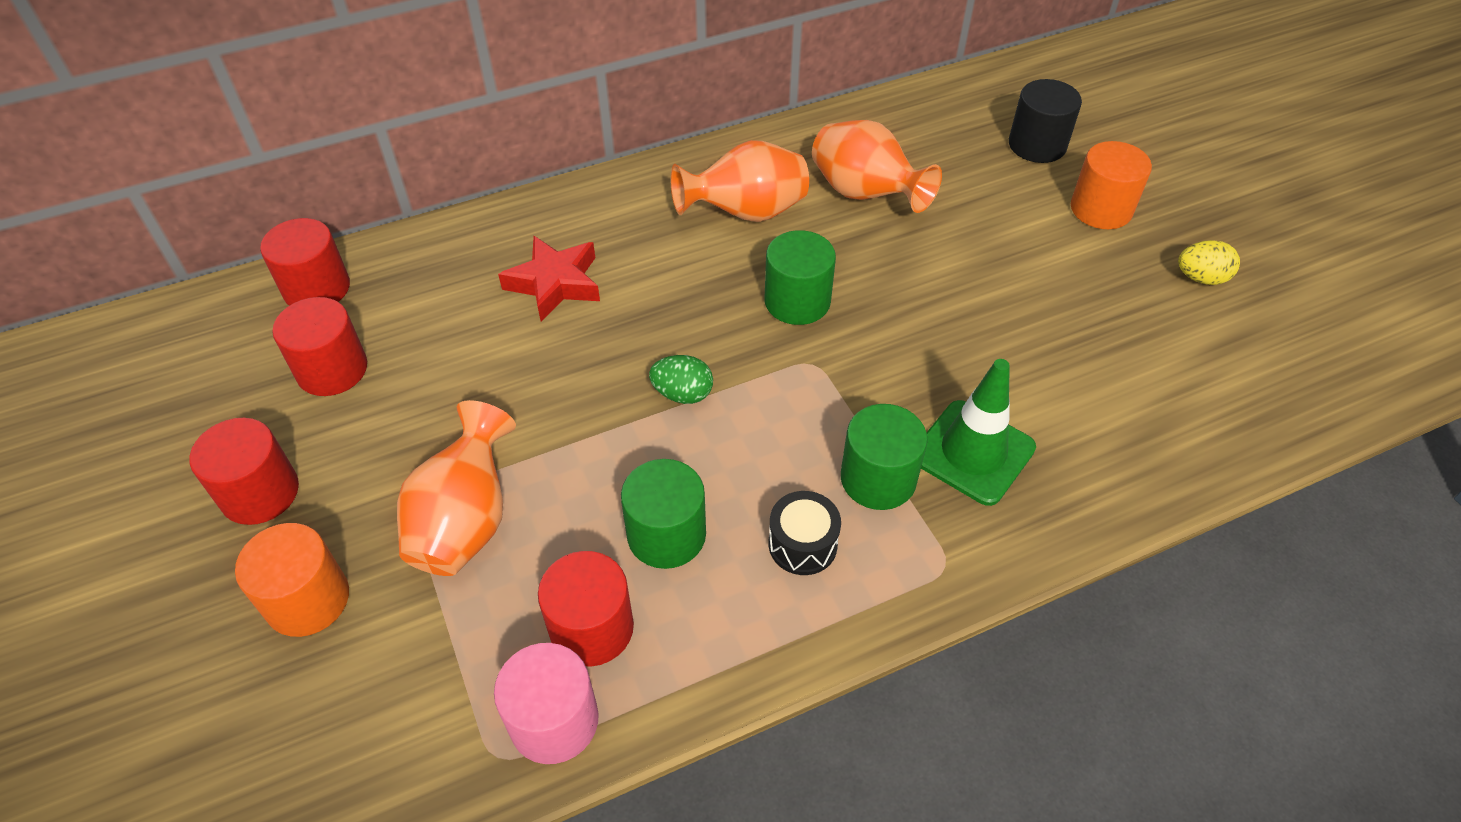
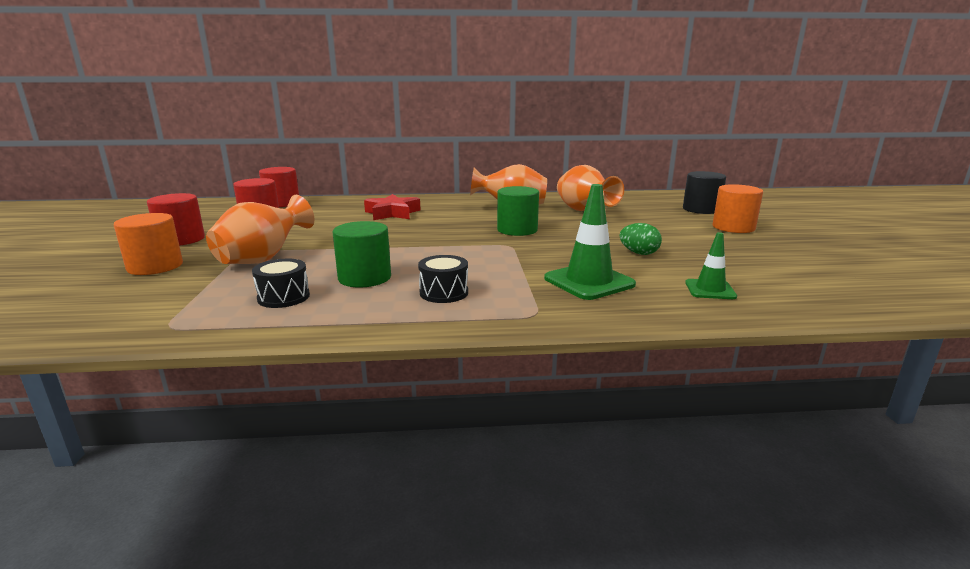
camera: 20 degrees right, 30 degrees down
pink cylinder [494,643,599,764] -> none
red cylinder [538,551,634,667] -> black drum [252,259,310,308]
green egg [649,355,713,404] -> green egg moved to [619,223,662,255]
green cylinder [841,404,928,510] -> none
yellow egg [1178,240,1240,285] -> none
none -> green traffic cone [685,232,737,299]

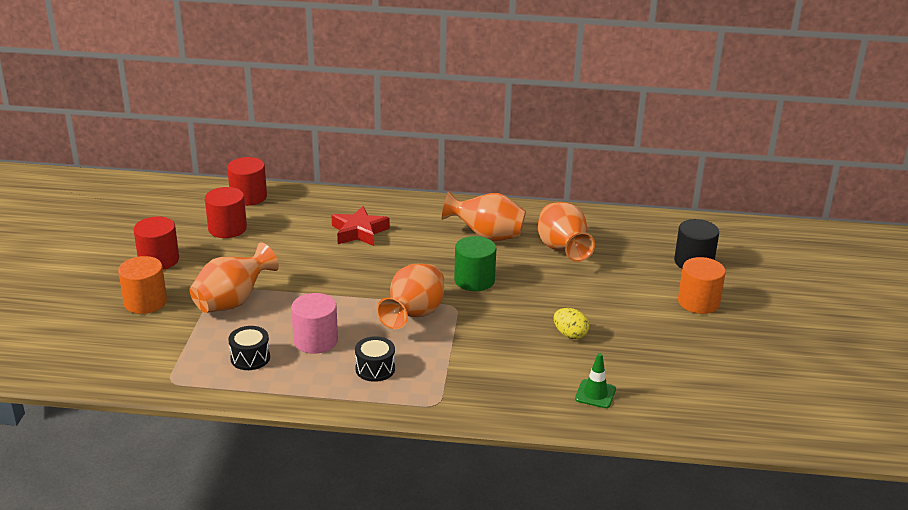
camera: 10 degrees right, 10 degrees up
green cylinder [333,221,391,287] -> pink cylinder [291,293,338,354]
green traffic cone [544,184,636,300] -> none
green egg [619,223,662,255] -> yellow egg [554,308,589,339]
none -> orange vase [376,264,444,329]

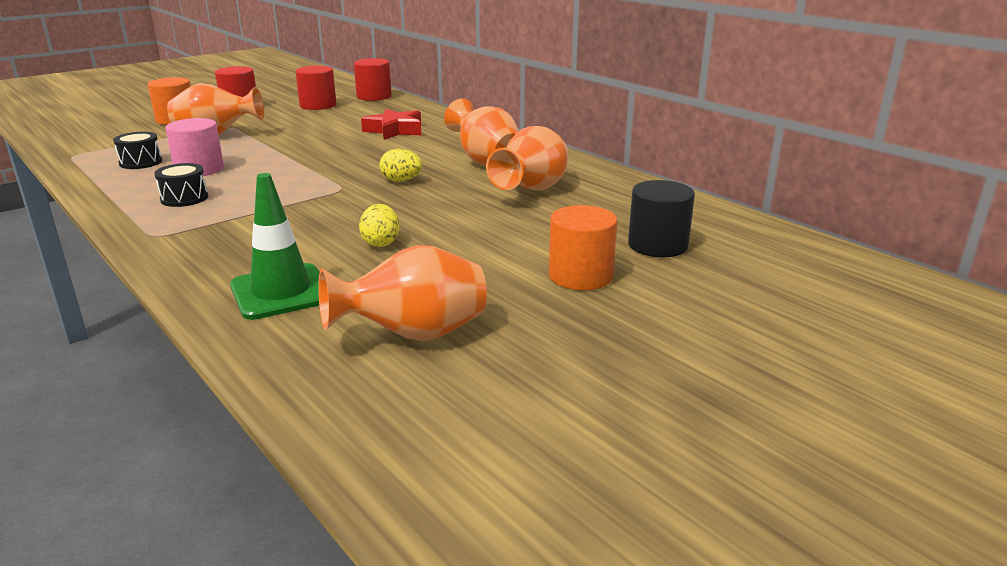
camera: 45 degrees right, 5 degrees down
orange vase [376,264,444,329] -> orange vase moved to [318,245,487,341]
green cylinder [454,236,496,291] -> yellow egg [379,149,422,182]
green traffic cone [575,353,616,408] -> green traffic cone [230,173,320,320], size x1.71

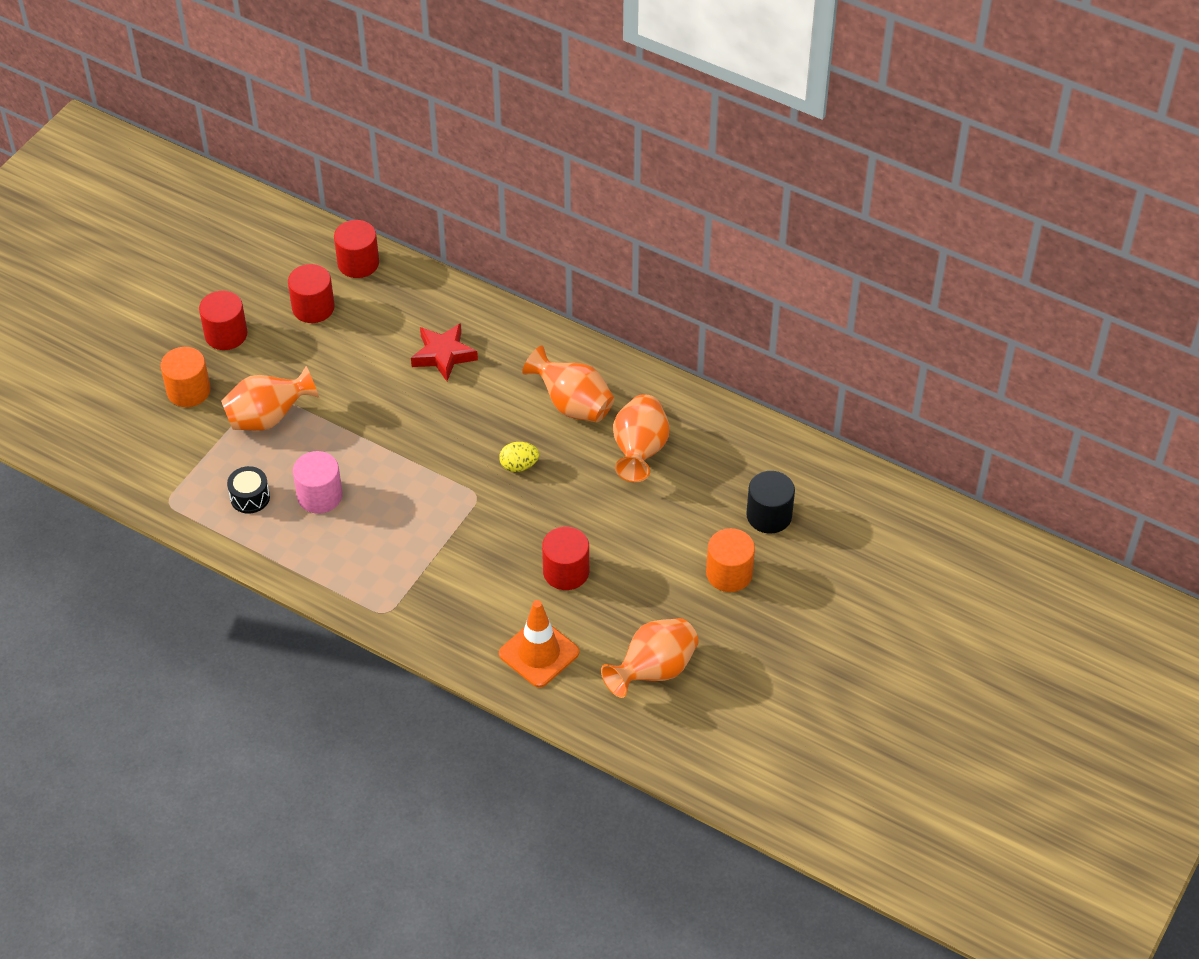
camera: 20 degrees left, 25 degrees up
black drum [154,163,208,207] -> none
green traffic cone [230,173,320,320] -> orange traffic cone [499,600,579,688]
yellow egg [359,204,399,247] -> red cylinder [542,526,589,590]

